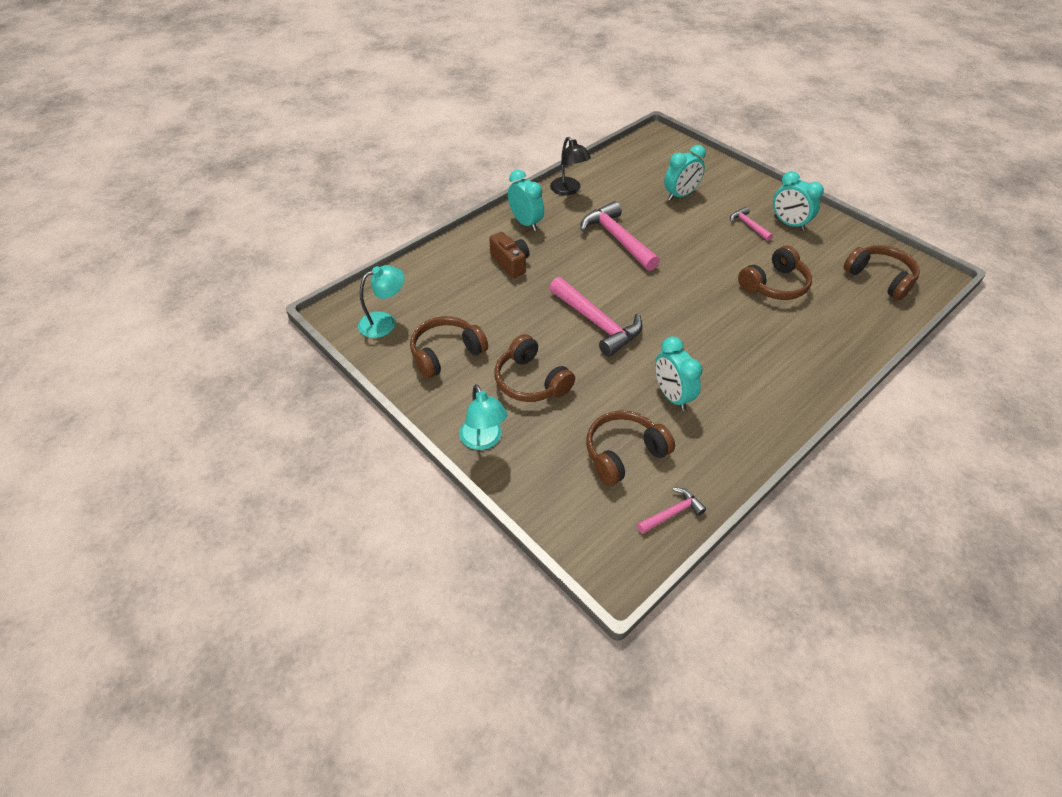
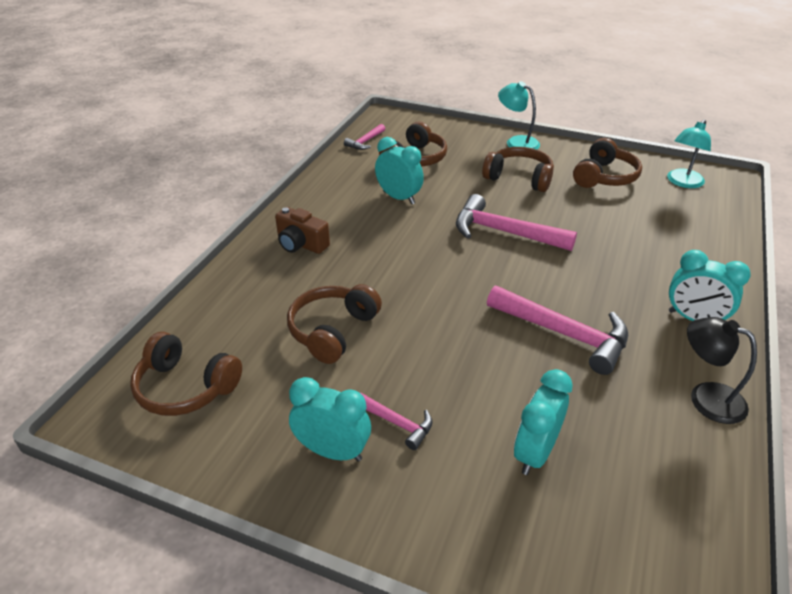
camera: 155 degrees right, 10 degrees down
brown camera [489,232,529,278] -> brown camera moved to [275,207,330,254]

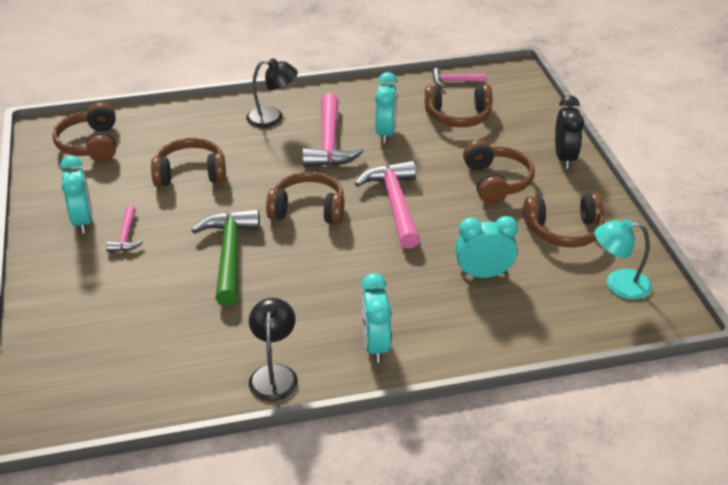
camera: 55 degrees right, 0 degrees up
brown camera [275,207,330,254] -> black lamp [246,58,298,128]
pink hammer [487,286,628,375] -> pink hammer moved to [302,93,364,167]
turquoise lamp [498,81,540,150] -> black clock [555,95,584,169]
turquoise clock [514,369,573,475] -> turquoise clock moved to [455,216,518,278]
none -> green hammer [192,209,260,306]
none -> brown headphones [266,172,344,224]

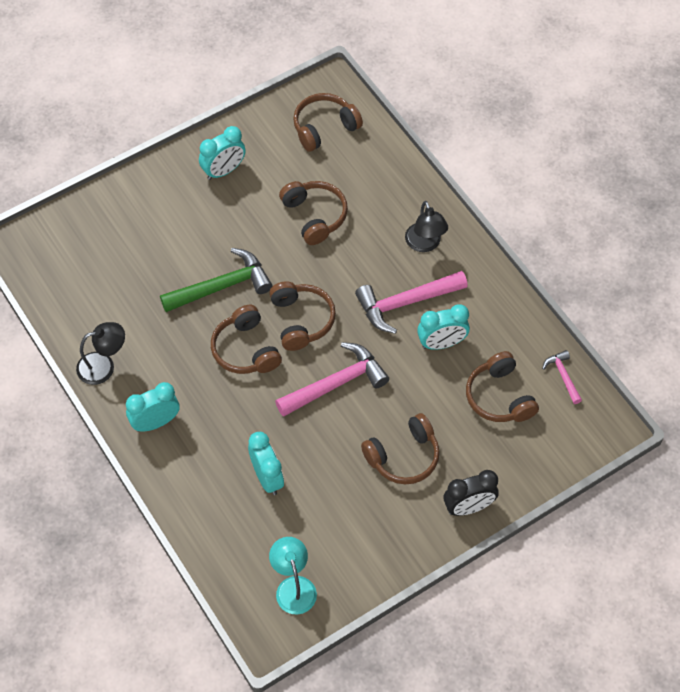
camera: 70 degrees right, 20 degrees up
pink hammer [106,206,143,252] -> none
brown headphones [523,193,604,247] -> brown headphones moved to [211,305,282,374]

